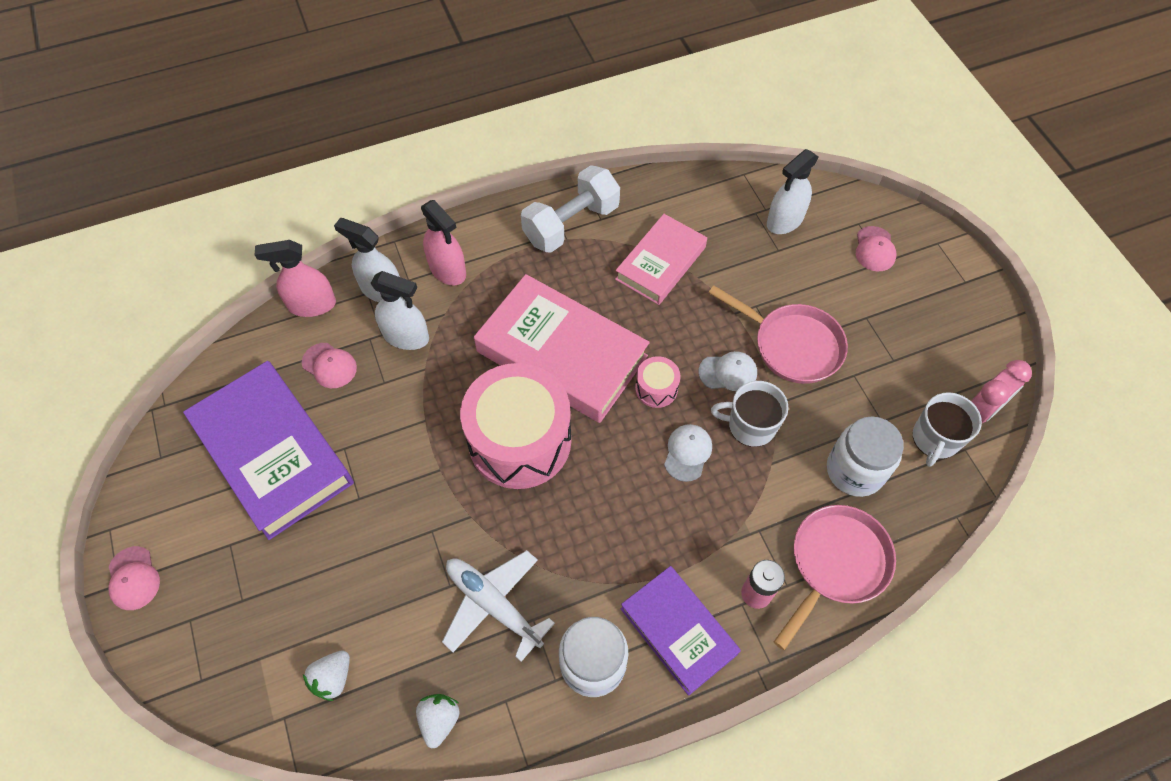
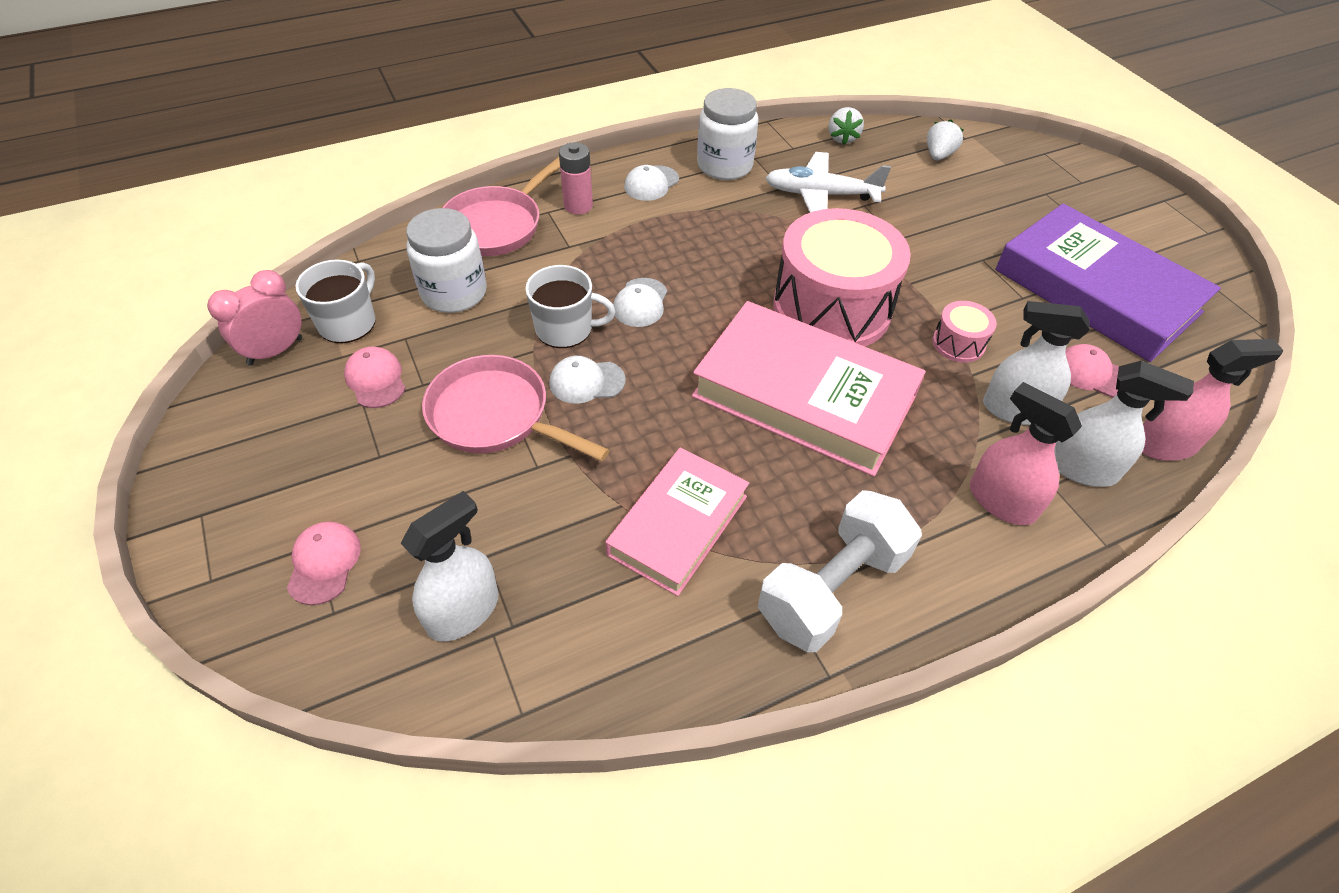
camera: 175 degrees right, 10 degrees down
pink cap [108,546,160,610] -> pink cap moved to [344,347,406,408]
white plane [442,550,555,662] -> white plane turned 150 degrees clockwise [765,152,891,213]
purple book [621,566,741,696] -> white cap [624,165,679,201]
pink drum [635,356,681,408] -> pink drum moved to [933,301,997,363]

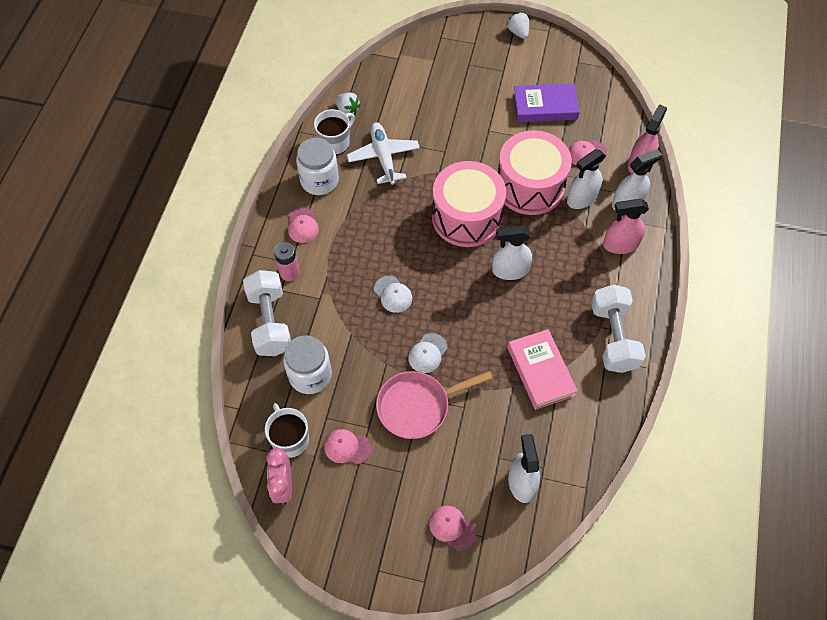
camera: 50 degrees left, 10 degrees up
pink pan [442,157,560,256] -> white dumbbell [243,270,291,356]
white mug [525,265,615,348] -> white mug moved to [314,109,355,155]
white cap [624,165,679,201] -> pink cap [288,207,319,243]
pink book [692,301,925,477] -> white spray bottle [492,226,532,280]
white plane [765,152,891,213] -> white plane turned 120 degrees clockwise [347,122,420,185]
white strawberry [927,120,964,160] -> white strawberry moved to [507,12,529,39]
pink drum [933,301,997,363] -> pink drum [498,130,572,215], size x2.34
purple book [995,203,1221,362] -> purple book [513,84,580,122], size x0.62

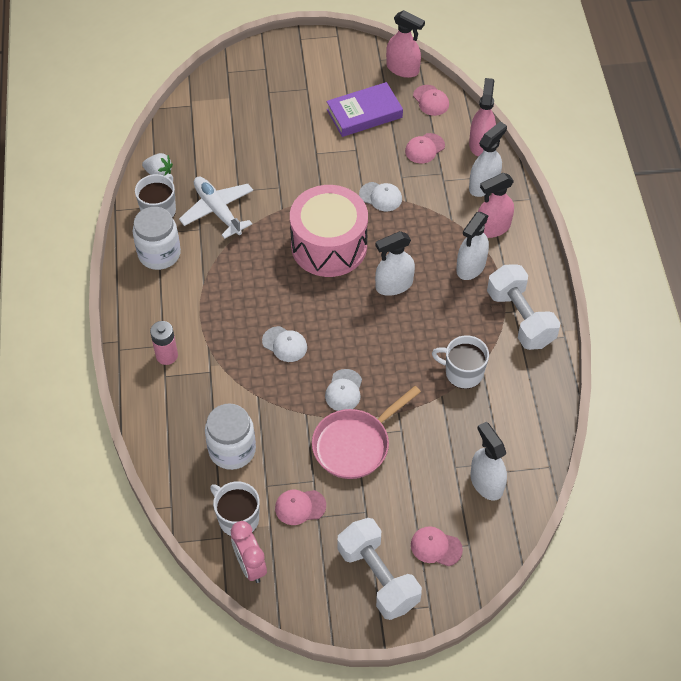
camera: 20 degrees left, 5 degrees down
white dumbbell [243,270,291,356] -> white dumbbell moved to [338,518,422,620]
pink cap [288,207,319,243] -> pink cap moved to [413,85,449,116]
pink drum [498,130,572,215] -> white cap [359,182,402,211]
white strawberry [507,12,529,39] -> none
pink book [507,329,578,410] -> white mug [432,335,489,389]
white spray bottle [567,149,606,209] -> white spray bottle moved to [456,212,489,280]
none -> pink spray bottle [386,10,425,78]

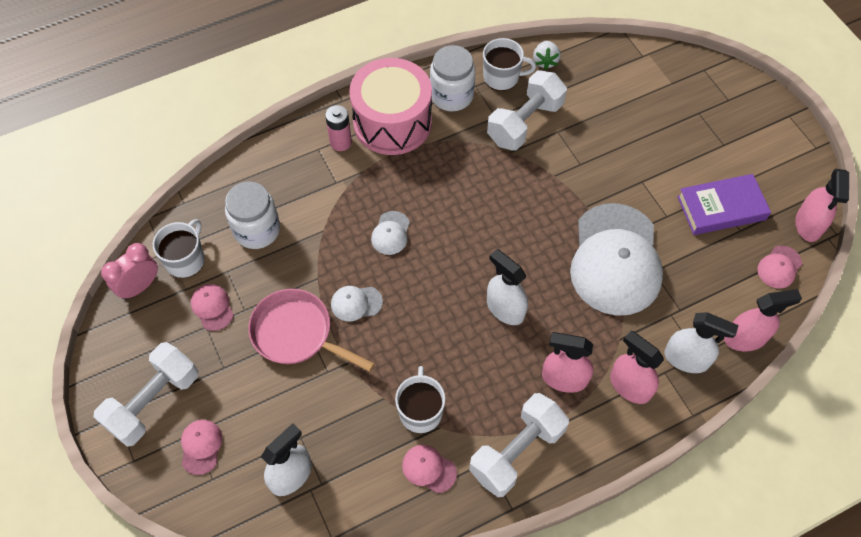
camera: 70 degrees right, 5 degrees up
white plane [179,177,253,239] -> white dumbbell [487,70,567,150]
pink drum [290,185,368,277] -> pink drum moved to [349,58,432,155]
purple book [326,82,403,137] -> purple book turned 60 degrees counterclockwise [677,174,771,235]
white cap [359,182,402,211] -> white cap [570,203,663,316], size x2.46
pink cap [405,133,445,164] -> pink cap moved to [402,445,457,493]
white spray bottle [456,212,489,280] -> pink spray bottle [542,332,593,393]

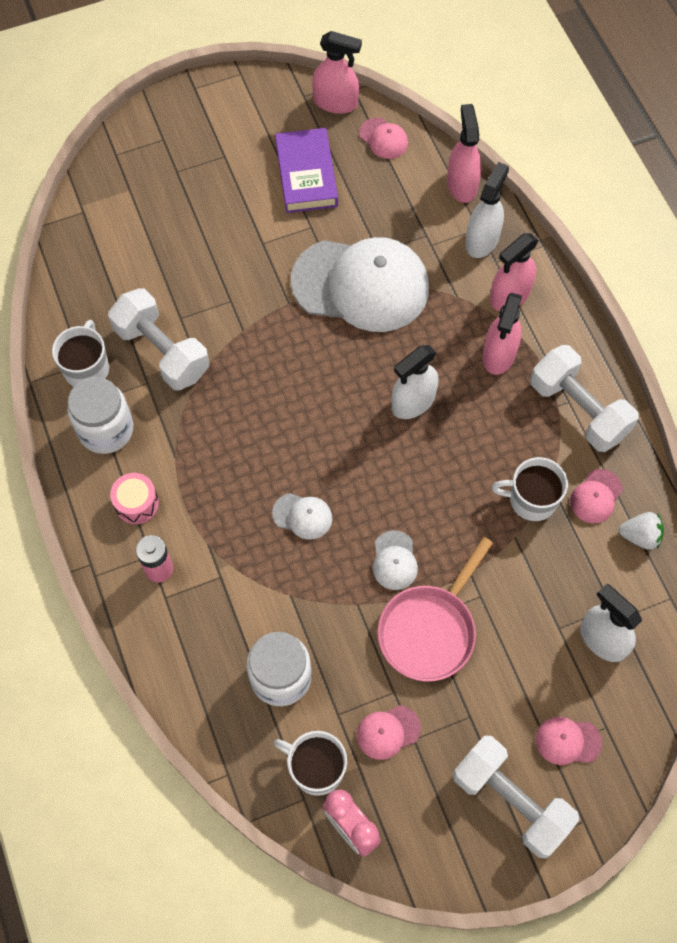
camera: 85 degrees left, 5 degrees up
pink drum [349,58,432,155] -> pink drum [110,473,159,524], size x0.43
white strawberry [533,41,561,70] -> white strawberry moved to [618,512,664,550]

